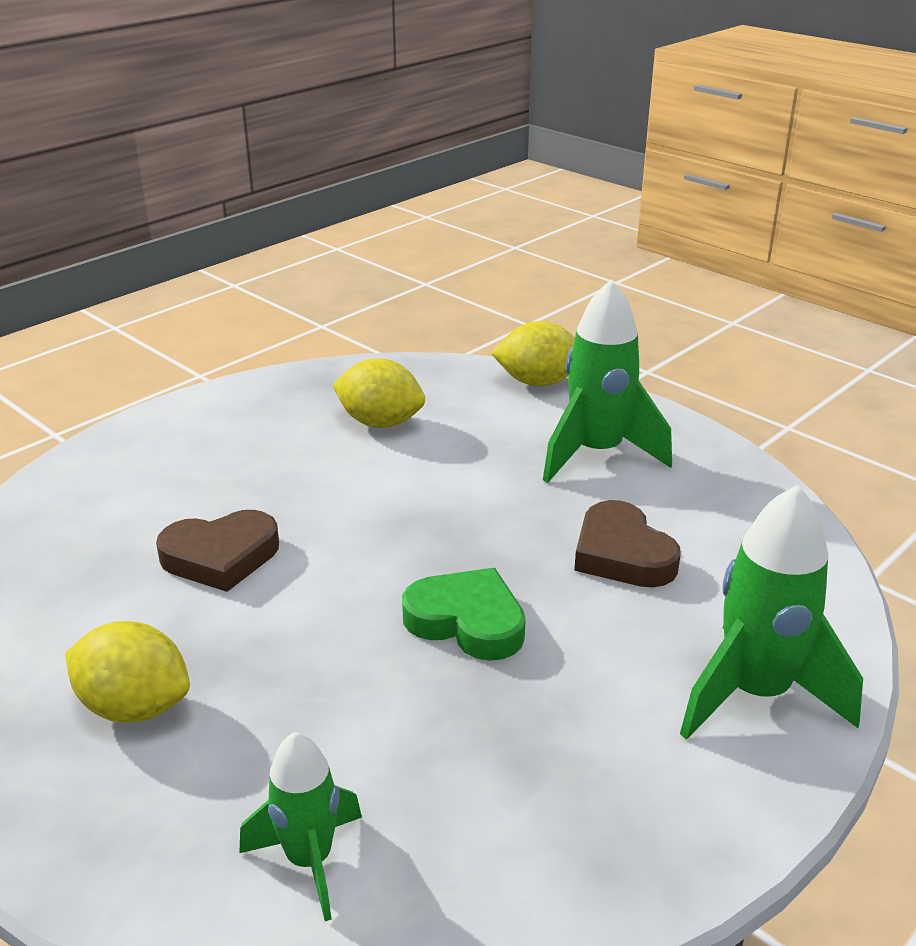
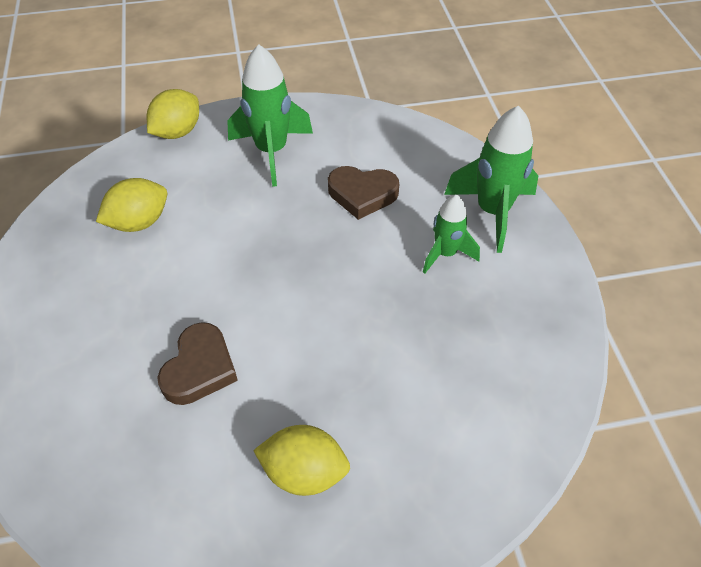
camera: 55 degrees left, 20 degrees up
yellow lemon [66,621,190,723] -> yellow lemon turned 45 degrees clockwise [253,425,350,496]
green rocket [239,732,362,921] -> green rocket moved to [423,194,480,274]
green heart [402,568,526,661] -> none

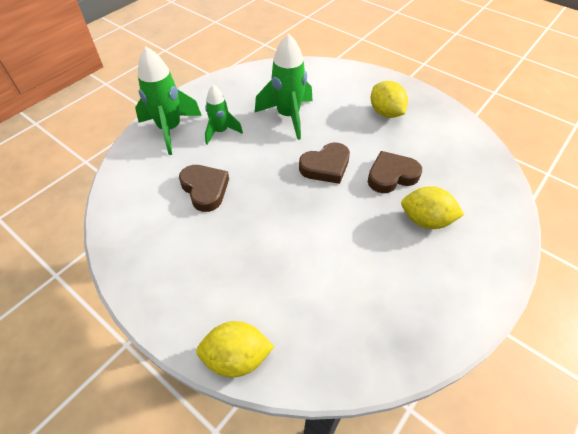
camera: 130 degrees left, 0 degrees up
yellow lemon [96,178,167,232] -> yellow lemon moved to [401,186,464,229]
green rocket [227,44,313,187] -> green rocket moved to [255,33,313,140]
none -> brown heart [299,142,350,184]

